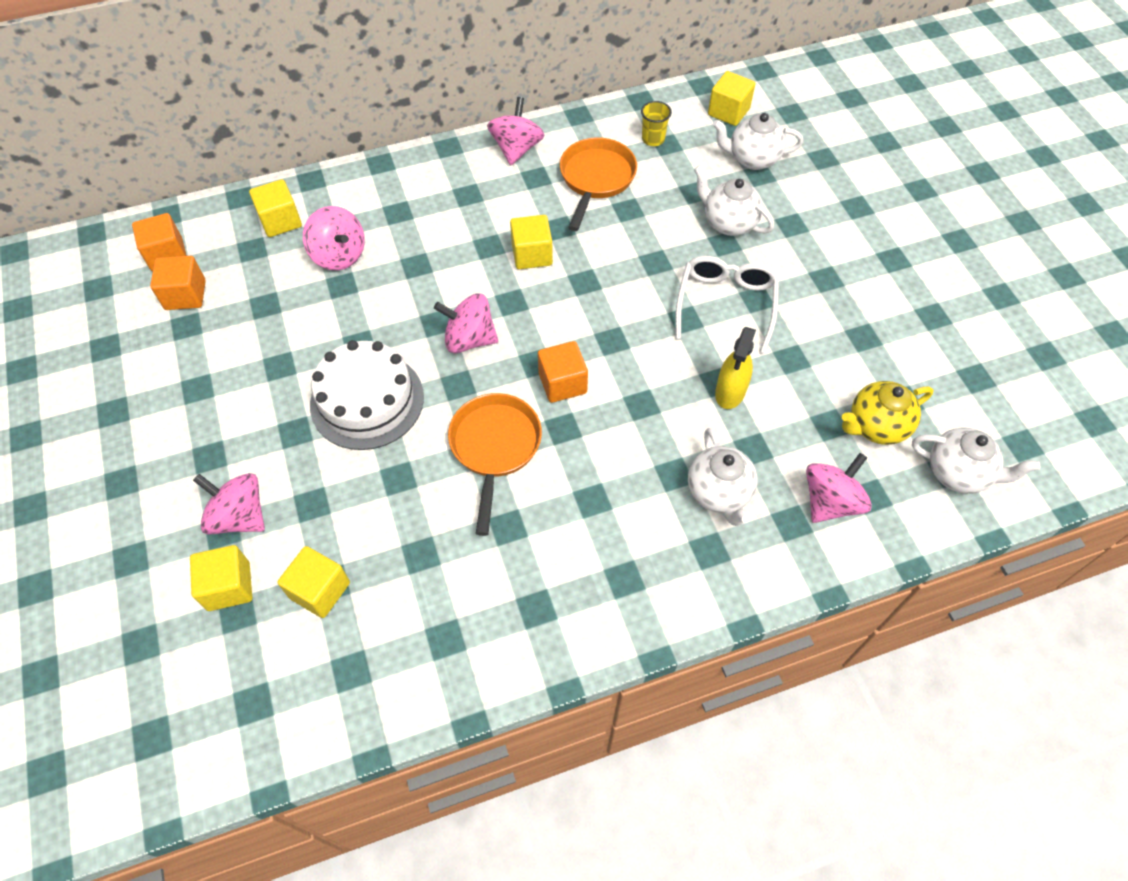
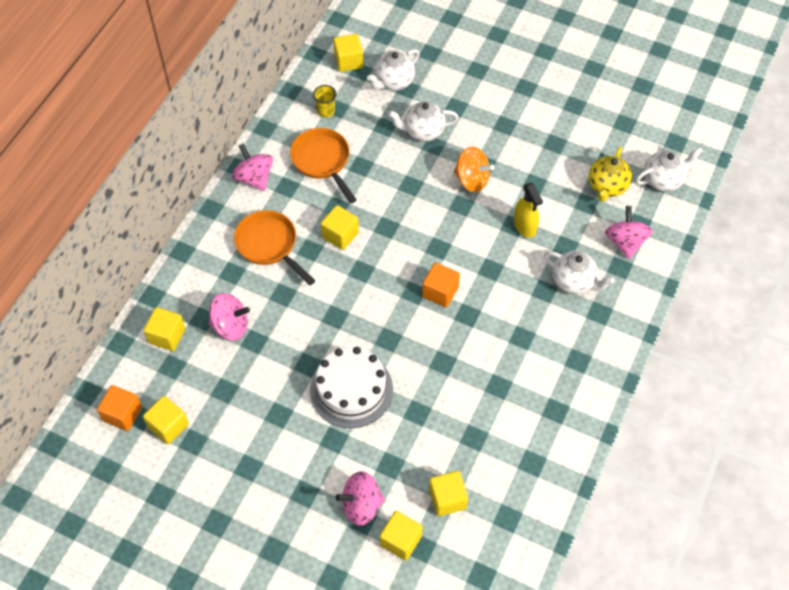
camera: 45 degrees left, 0 degrees up
orange cube [150,256,206,310] -> yellow cube [143,396,189,444]
pink spinning top [434,293,498,353] -> none
orange pan [448,393,542,536] -> orange pan moved to [234,210,315,285]
white glasses [675,256,779,353] -> orange spinning top [454,147,494,192]

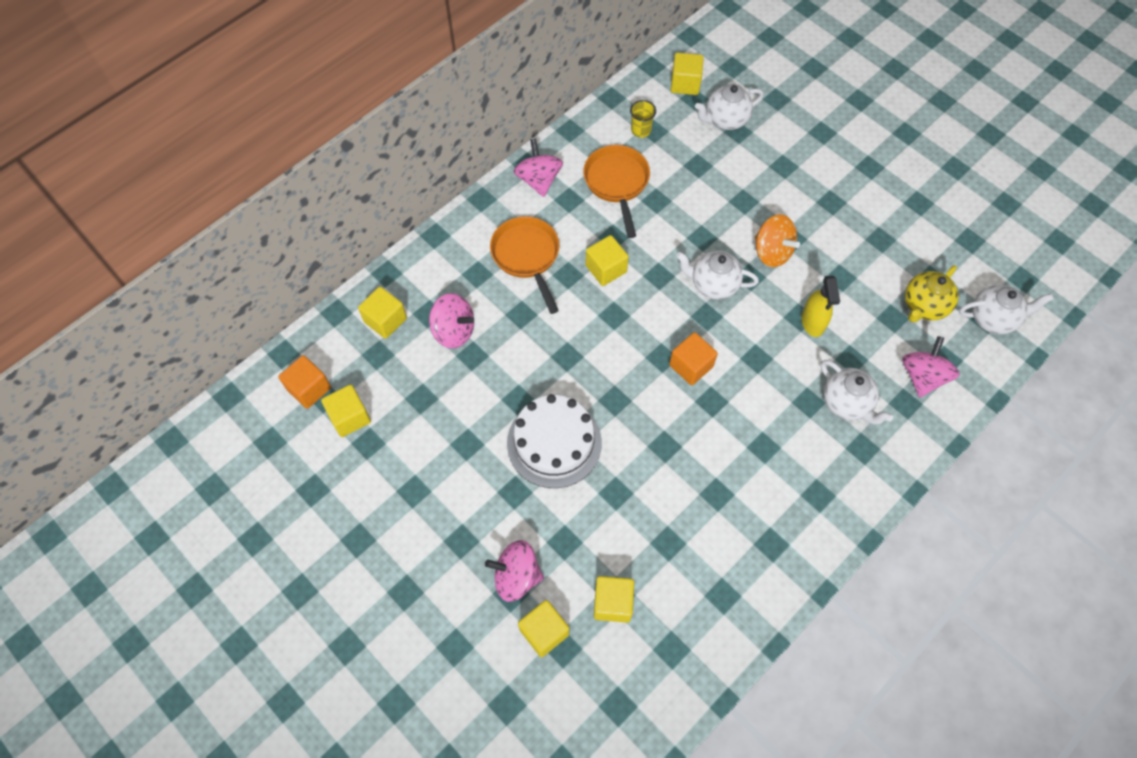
camera: 20 degrees right, 5 degrees up
white teapot [388,102,459,141] -> white teapot moved to [676,251,759,299]

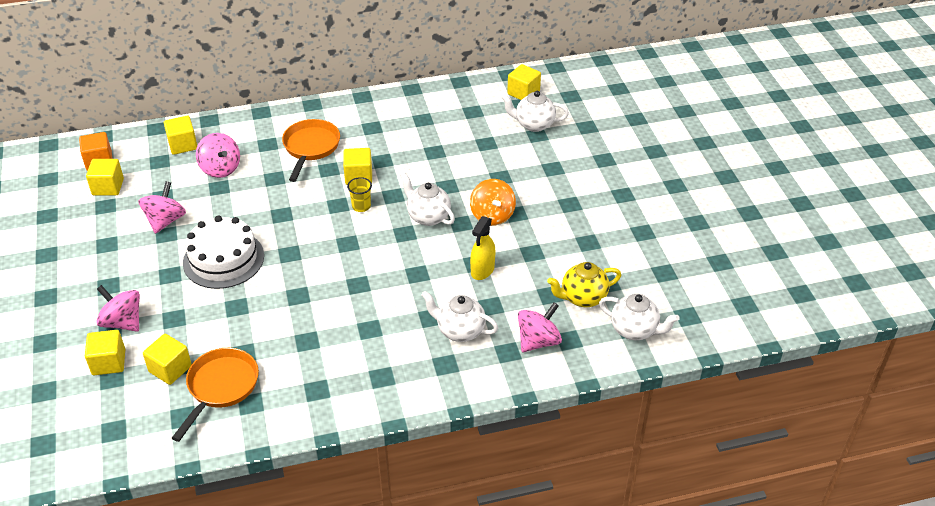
camera: 30 degrees right, 20 degrees down
pink spinning top [513,139,563,197] -> pink spinning top moved to [138,181,186,234]
orange pan [583,145,650,238] -> orange pan moved to [172,348,259,442]
yellow cup [630,100,656,138] -> yellow cup moved to [347,177,372,212]
orange cube [669,332,718,385] -> none
white teapot [821,360,893,424] -> white teapot turned 120 degrees clockwise [421,291,498,342]

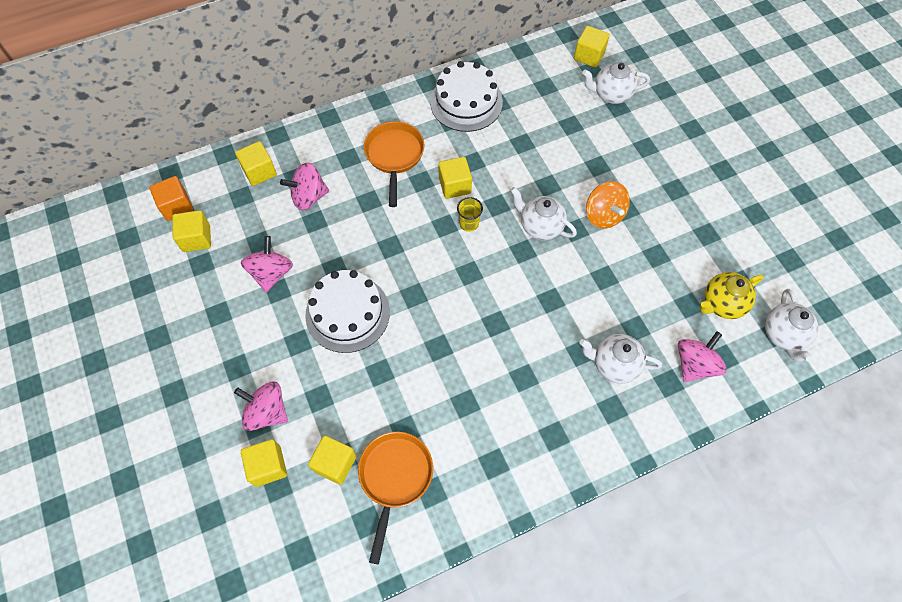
camera: 10 degrees left, 20 degrees up
pink spinning top [196,133,240,178] -> pink spinning top turned 120 degrees clockwise [280,162,329,210]
yellow spray bottle [470,216,495,280] -> none
white teapot [599,294,680,340] -> white teapot turned 75 degrees clockwise [765,289,819,362]
none -> white cake [430,61,503,132]

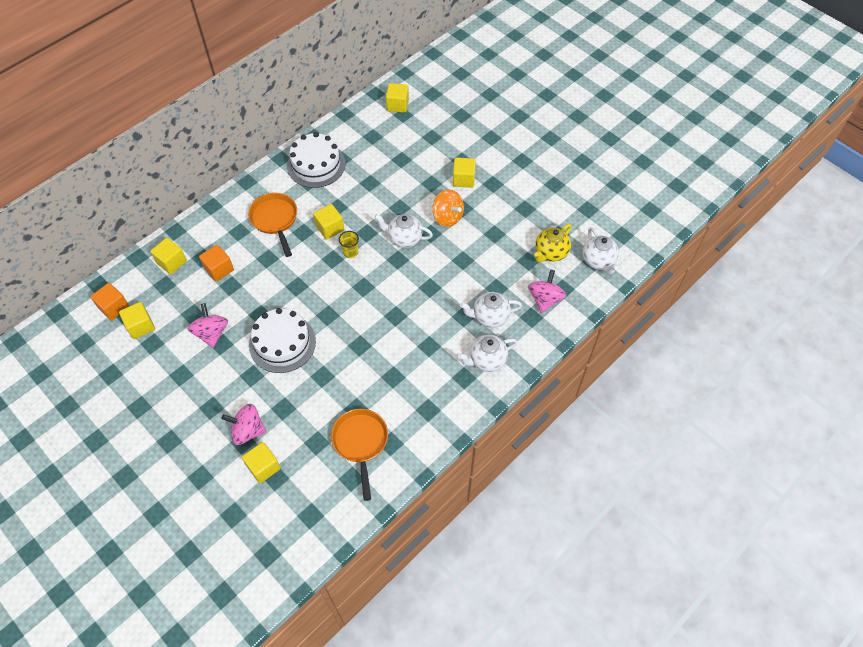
camera: 20 degrees left, 5 degrees down
pink spinning top [280,162,329,210] -> orange cube [199,245,234,282]
yellow cube [308,435,357,485] -> yellow cube moved to [453,157,476,188]
white teapot [582,62,650,104] -> white teapot moved to [458,335,517,372]

